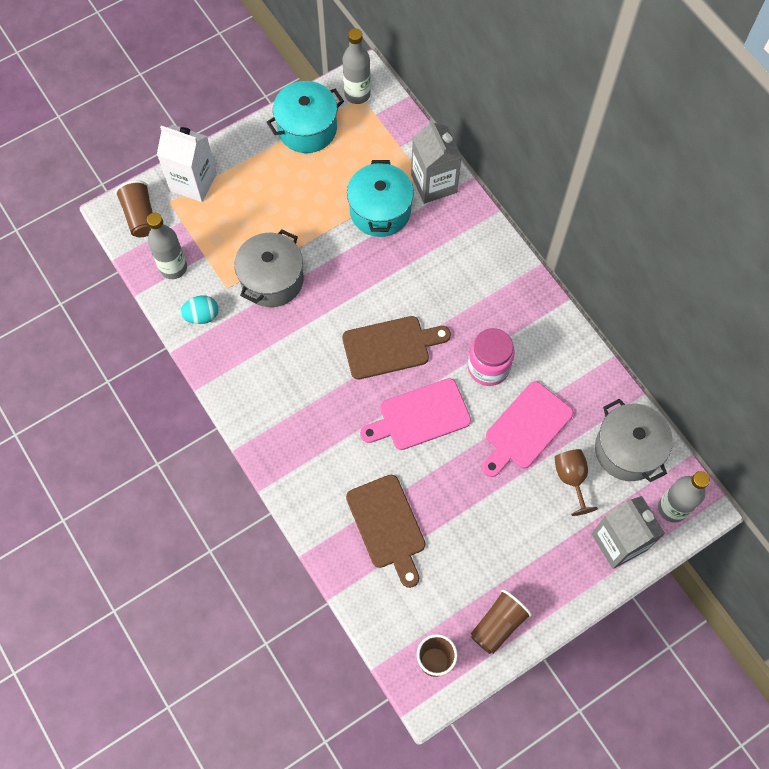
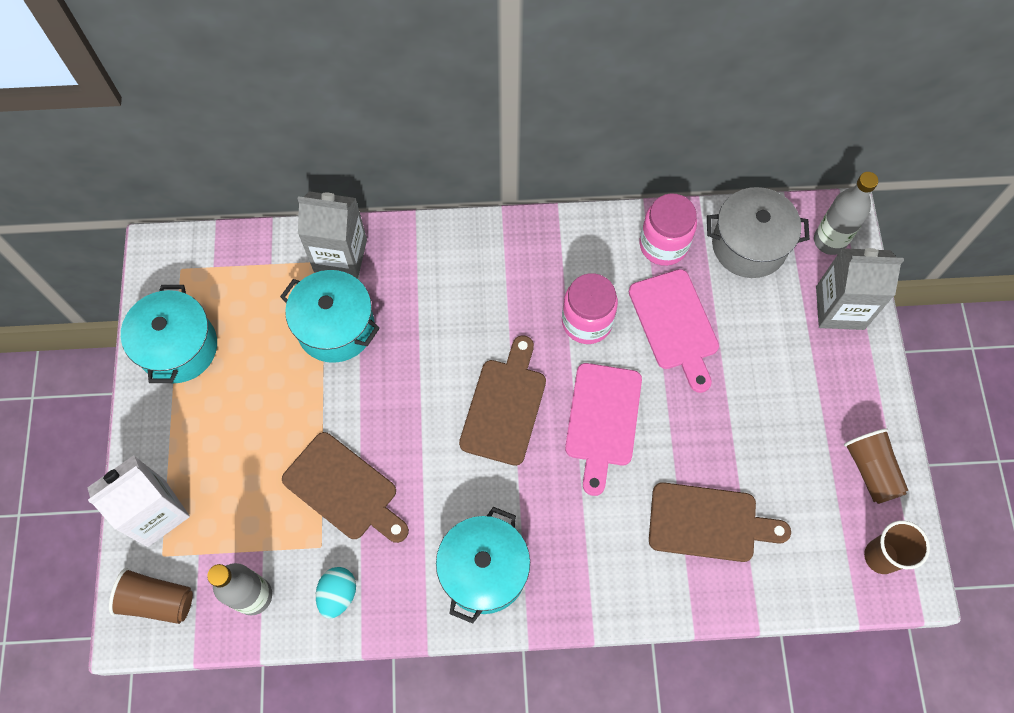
camera: 60 degrees left, 0 degrees up
grey pot [234,230,304,307] -> brown cutting board [282,432,409,543]
grey bottle [342,28,371,104] -> none
brown goblet [554,449,598,516] -> none
none -> turquoise pot [436,507,530,624]
none -> pink jar [640,193,697,266]

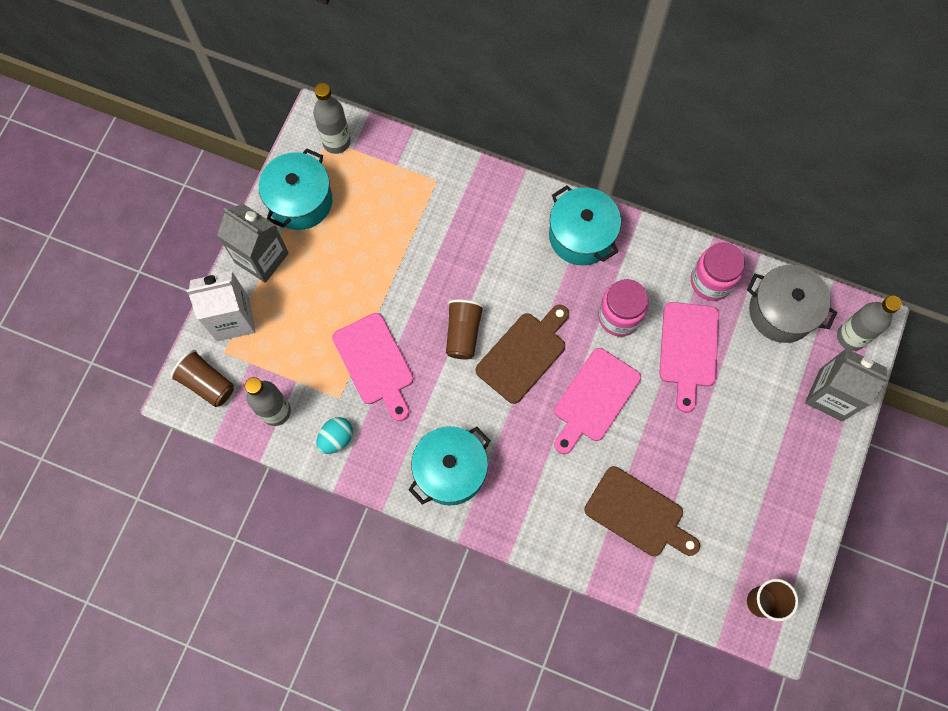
camera: 25 degrees right, 5 degrees up
turquoise pot [280,270,380,363] -> turquoise pot moved to [549,185,621,265]
brown cutting board [282,432,409,543] -> pink cutting board [332,313,413,421]
grey carton [298,191,367,279] -> grey carton moved to [217,203,289,283]
brown cup [844,428,909,504] -> brown cup moved to [446,299,484,359]
none -> grey bottle [313,83,351,154]

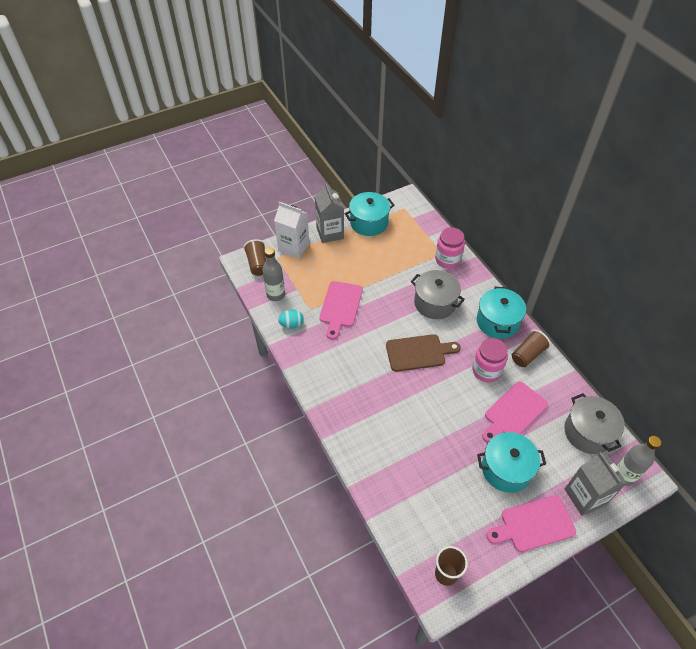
camera: 40 degrees right, 20 degrees down
grey bottle [313,83,351,154] -> none
turquoise pot [408,426,491,505] -> turquoise pot moved to [477,432,546,493]
brown cup [446,299,484,359] -> brown cup moved to [512,330,551,367]
pink cutting board [554,348,641,454] -> pink cutting board moved to [486,495,576,552]
brown cutting board [584,466,700,556] -> none
pink jar [691,243,745,301] -> pink jar moved to [435,227,465,268]
none -> grey pot [411,270,465,319]

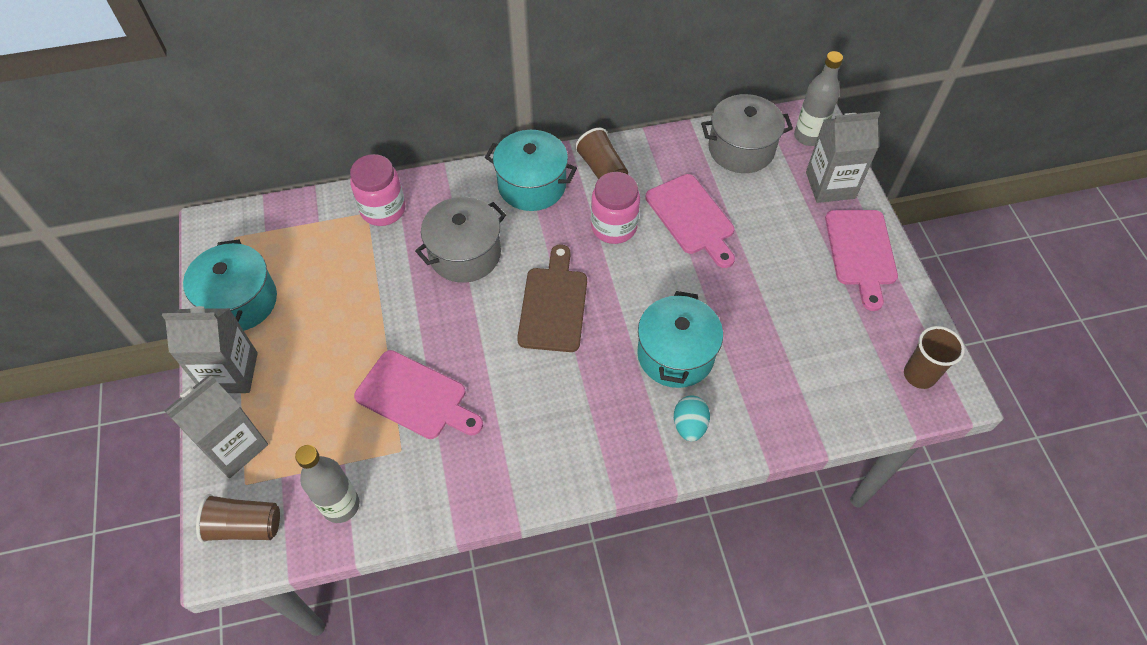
camera: 75 degrees left, 5 degrees up
white carton [274,202,310,259] -> grey carton [164,375,268,478]
turquoise egg [278,309,304,329] -> turquoise egg moved to [674,396,710,441]
turquoise pot [477,432,546,493] -> turquoise pot moved to [637,291,723,388]

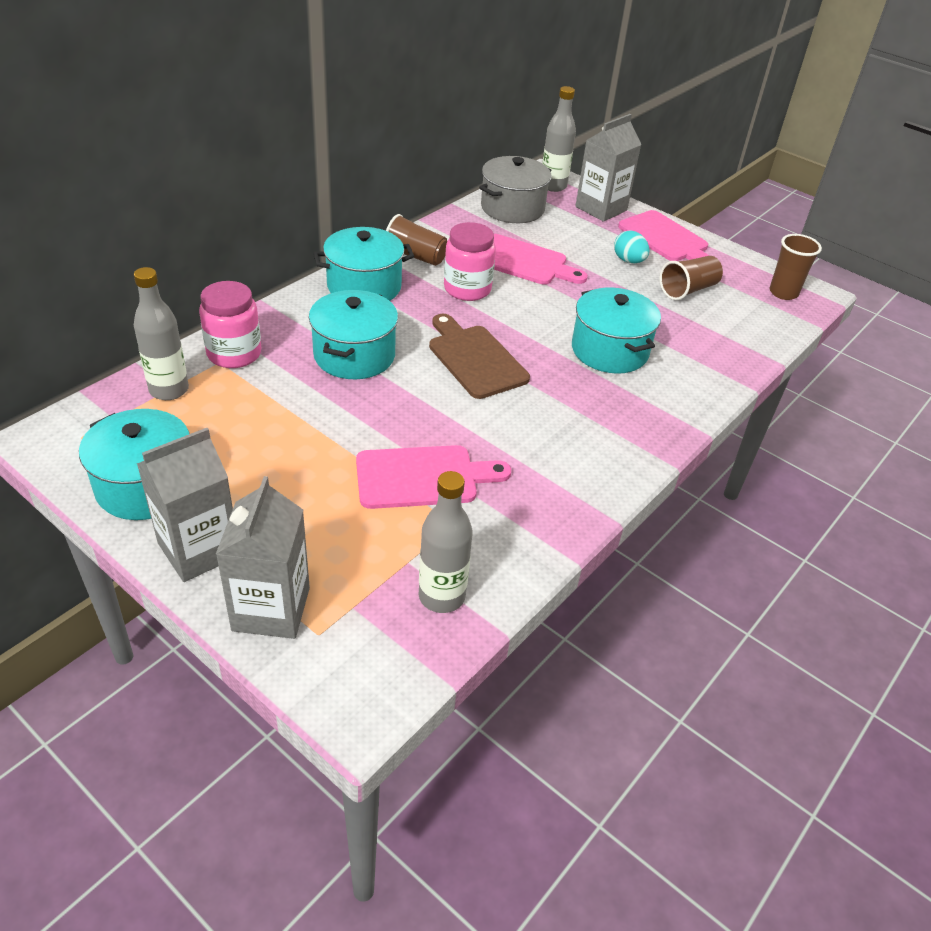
camera: 40 degrees left, 15 degrees down
brown cup [196,494,280,543] -> brown cup moved to [659,256,723,300]
grey pot [415,197,506,283] -> turquoise pot [309,290,398,379]
turquoise egg [674,396,710,441] -> turquoise egg moved to [614,230,649,263]
none -> grey bottle [134,267,189,400]

